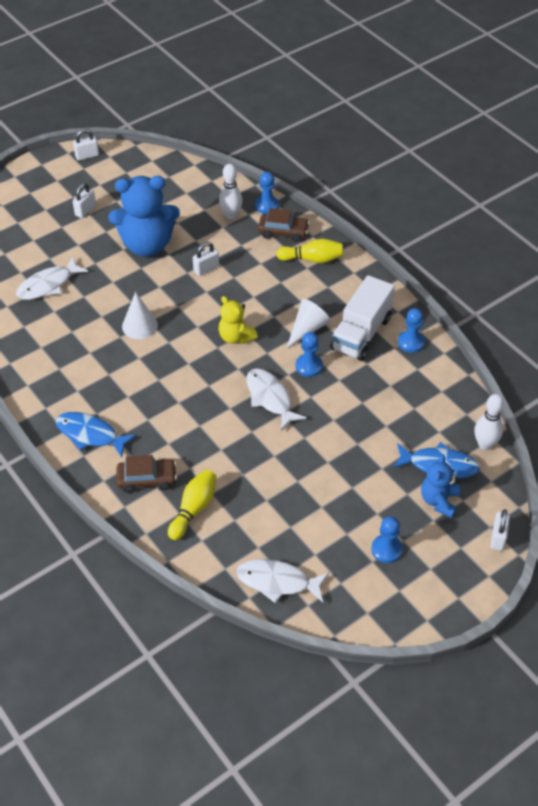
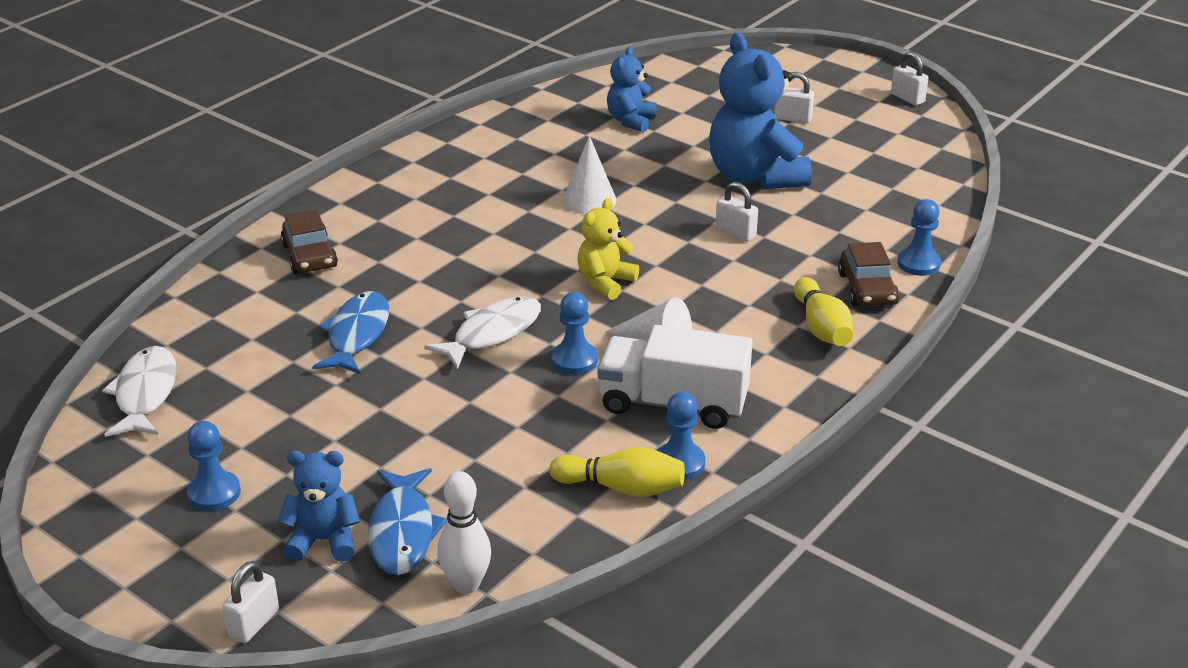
camera: 75 degrees right, 15 degrees down
white fish [16,257,88,300] -> blue teddy bear [607,46,656,132]
blue fish [56,412,137,457] -> blue fish moved to [312,291,389,374]
yellow bowling pin [168,469,217,540] -> yellow bowling pin moved to [550,447,685,497]
white bowling pin [219,164,243,220] -> none
white padlock [490,509,510,551] -> white padlock turned 60 degrees counterclockwise [222,561,279,643]

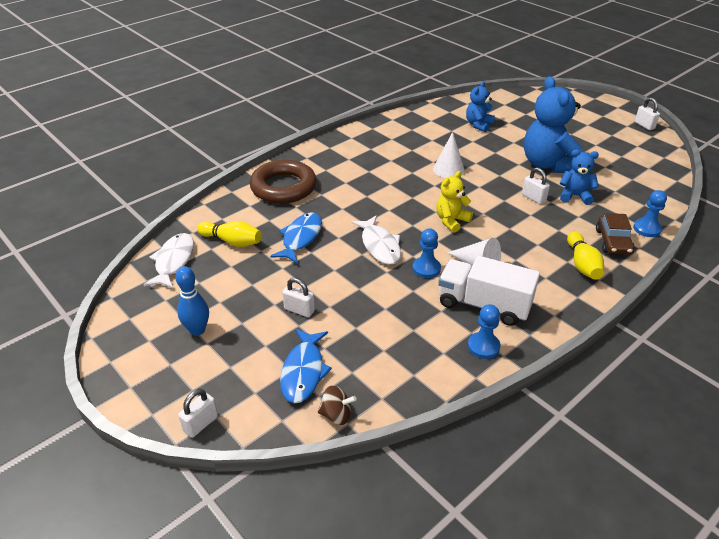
camera: 10 degrees right, 5 degrees up
blue pawn [187,421,241,511] -> blue bowling pin [175,266,209,336]
blue teddy bear [277,451,360,562] -> blue teddy bear moved to [560,150,599,205]
brown car [281,209,338,274] -> brown ring [250,160,317,204]
white fish [424,296,541,370] -> white fish turned 105 degrees clockwise [351,215,401,265]
white bowling pin [437,471,491,594] -> brown spinning top [318,386,357,425]
yellow bowling pin [550,447,685,497] -> yellow bowling pin moved to [197,221,262,247]
white padlock [774,72,814,123] -> white padlock moved to [282,278,315,317]

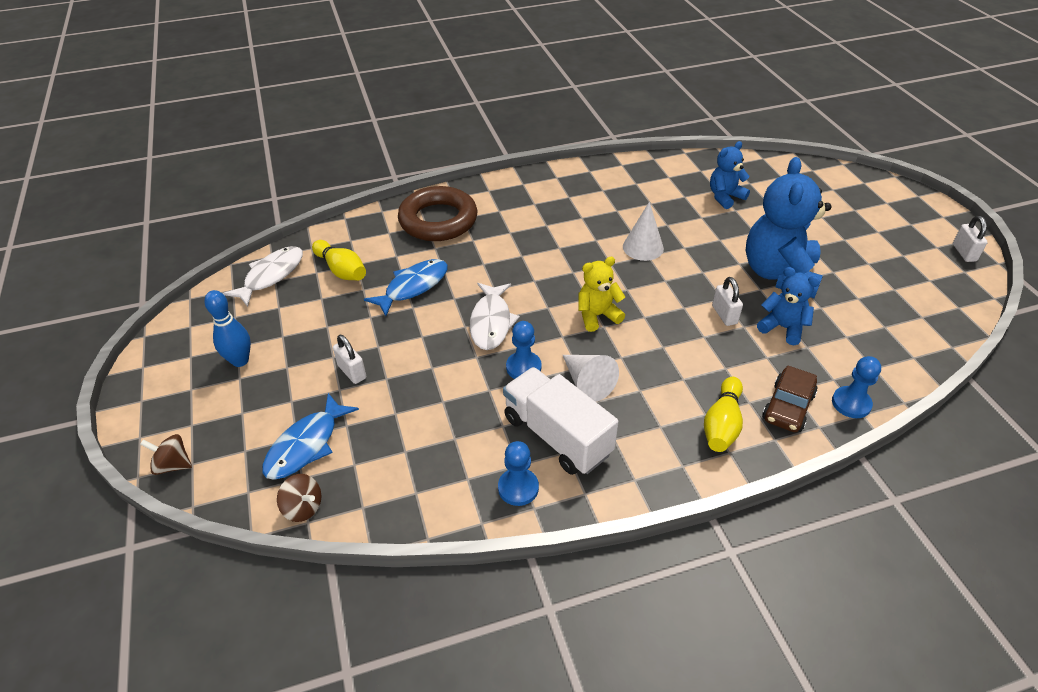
camera: 25 degrees right, 5 degrees up
white padlock [178,389,218,438] -> brown spinning top [140,434,192,475]

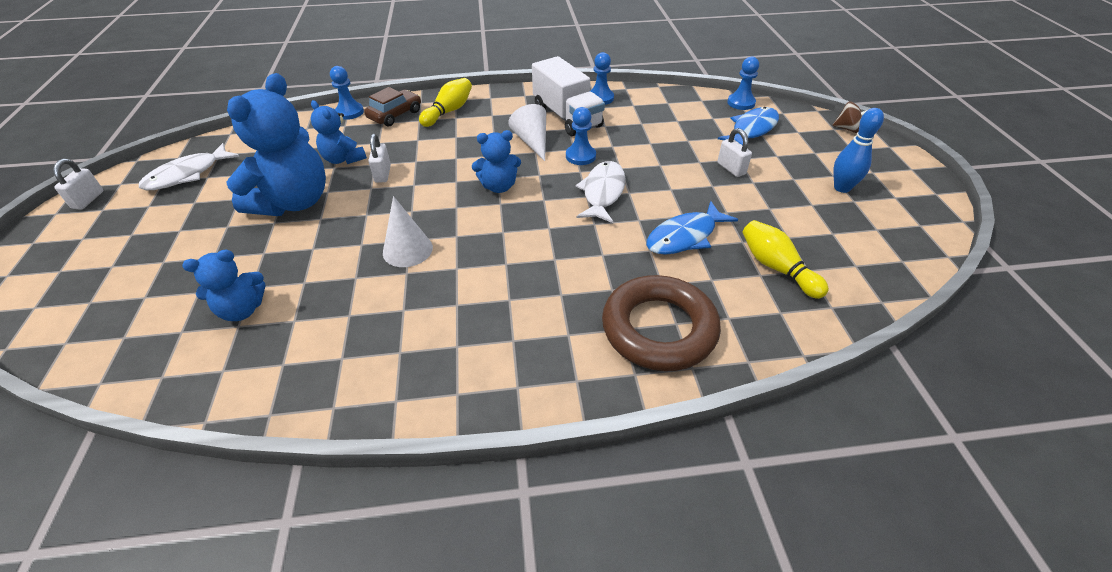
camera: 170 degrees left, 0 degrees up
white fish [222,246,303,307] -> white fish moved to [139,143,239,191]
brown spinning top [277,474,321,522] -> blue pawn [727,56,759,110]
yellow teddy bear [578,257,625,332] -> blue teddy bear [472,130,521,193]

